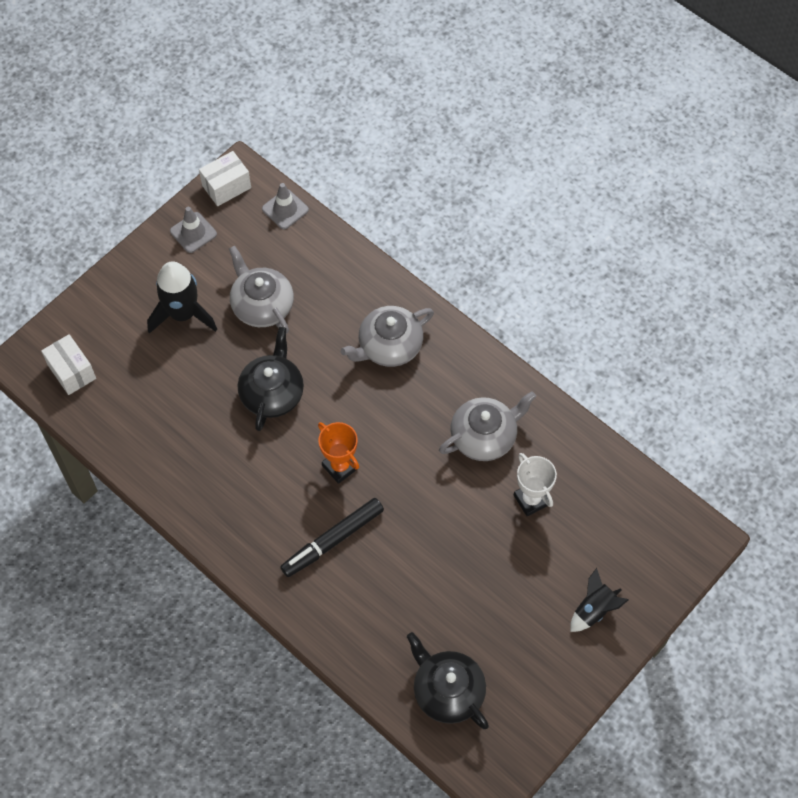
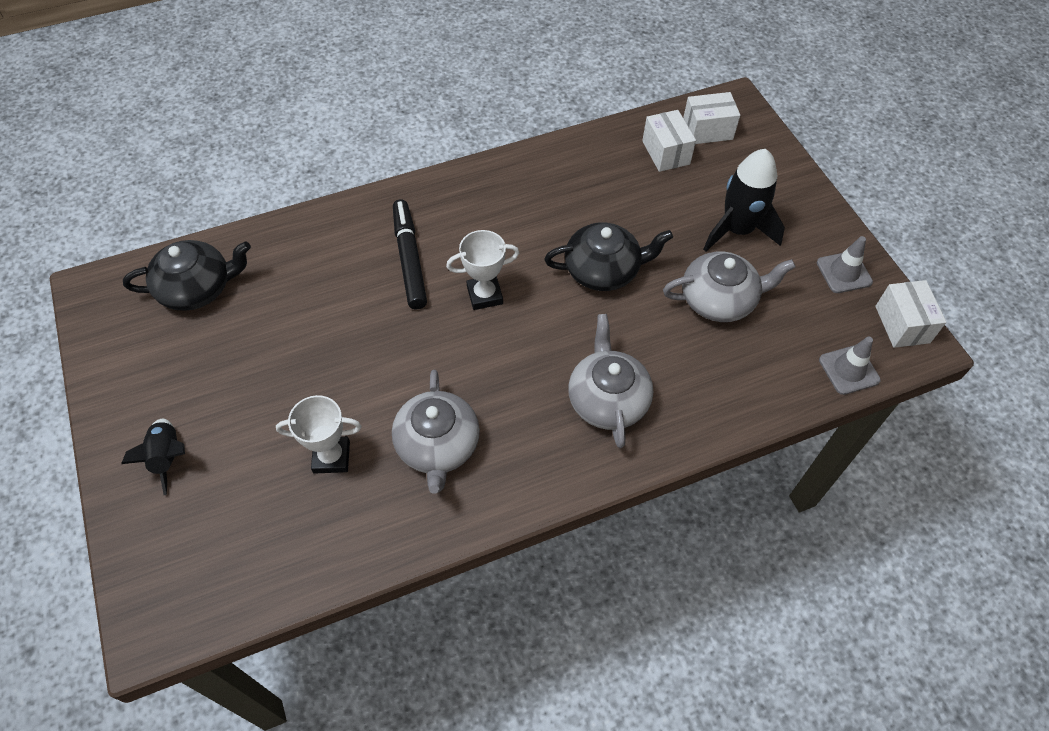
camera: 115 degrees right, 5 degrees down
black teapot [238,327,304,431] -> black teapot turned 45 degrees counterclockwise [544,222,673,291]
orange trophy [318,422,359,484] -> white trophy [446,230,519,310]
none -> white box [642,110,696,172]

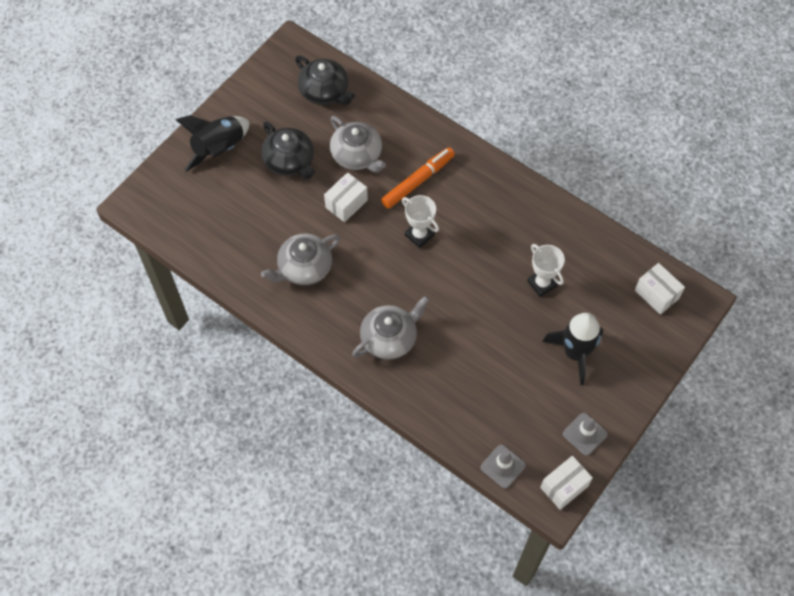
camera: 60 degrees right, 5 degrees up
black rocket [121,419,185,495] -> black rocket [175,115,250,172], size x1.66
white trophy [276,395,361,474] -> white trophy moved to [527,244,565,297]
black marker [393,199,427,309] -> orange marker [381,147,455,209]
black teapot [544,222,673,291] -> black teapot moved to [261,121,315,179]
white box [642,110,696,172] -> white box moved to [324,172,368,222]
grey teapot [663,251,795,322] -> grey teapot moved to [330,116,386,173]

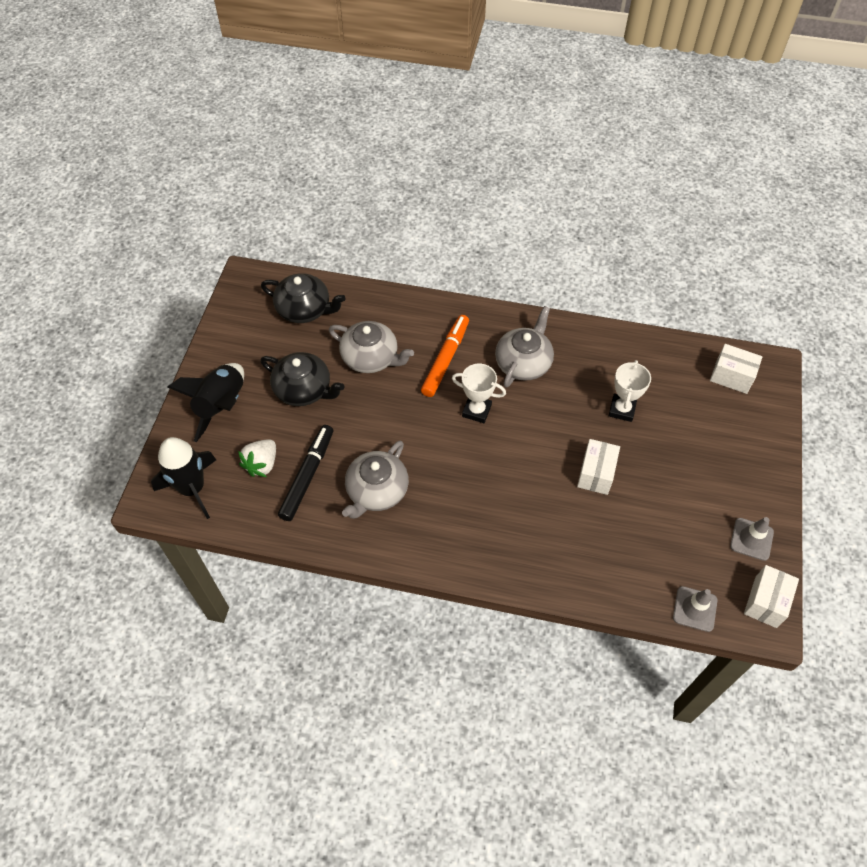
camera: 25 degrees left, 5 degrees down
white box [324,172,368,222] -> white box moved to [577,439,620,495]
grey teapot [352,296,429,360] -> grey teapot moved to [495,306,554,387]
white trophy [527,244,565,297] -> white trophy turned 75 degrees clockwise [609,360,651,422]
black rocket [542,313,604,385] -> black rocket moved to [151,437,216,519]
none -> white strawberry [238,439,276,477]
none -> black marker [278,425,333,521]

